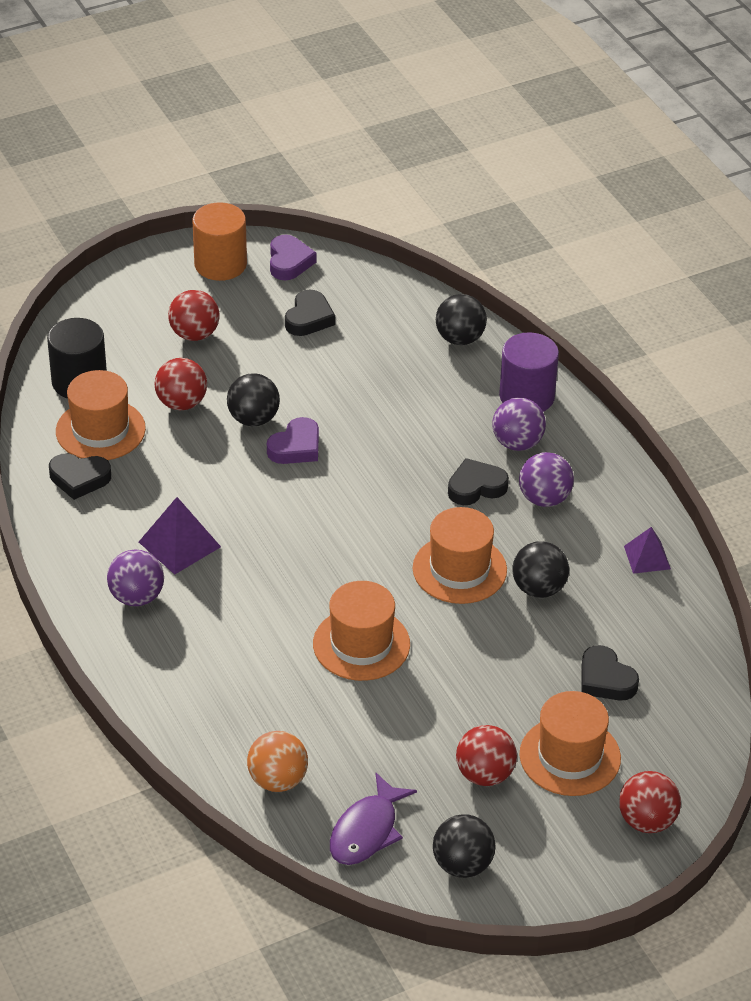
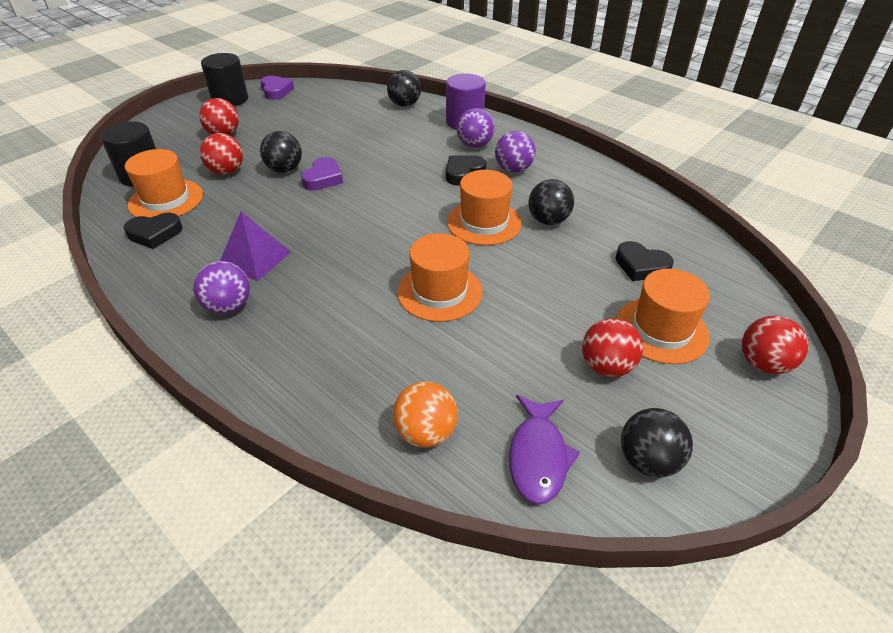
camera: 20 degrees left, 0 degrees up
orange cylinder [192,202,247,281] -> black cylinder [201,53,248,106]
black heart [285,290,335,336] -> none
purple pyramid [624,527,671,574] -> none

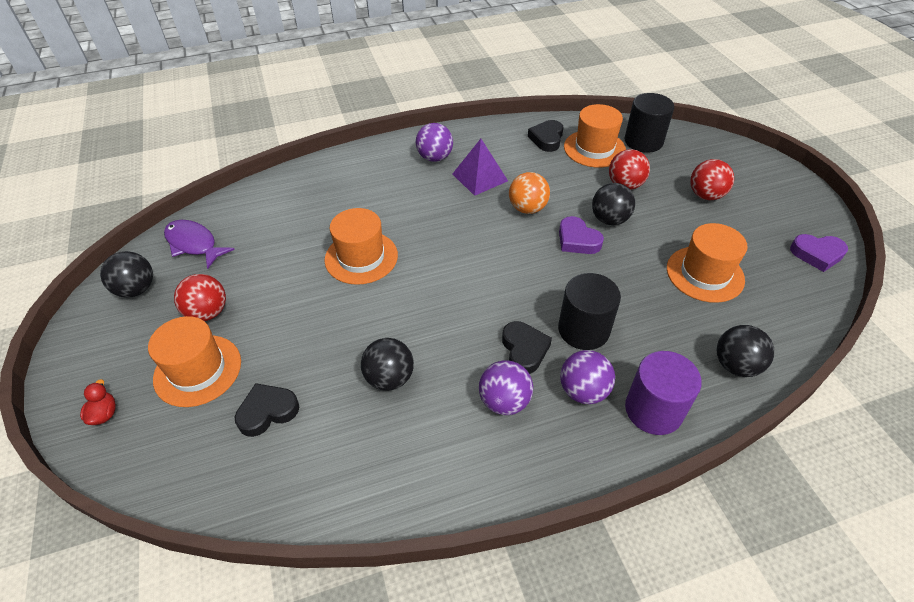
camera: 120 degrees right, 5 degrees up
black cylinder [201,53,248,106] -> black cylinder moved to [558,273,621,350]
orange ball [393,382,458,447] -> orange ball moved to [509,172,550,214]
orange hat [447,170,522,245] -> orange hat moved to [667,223,748,303]
red ball [742,316,809,374] -> red duck [80,379,116,425]

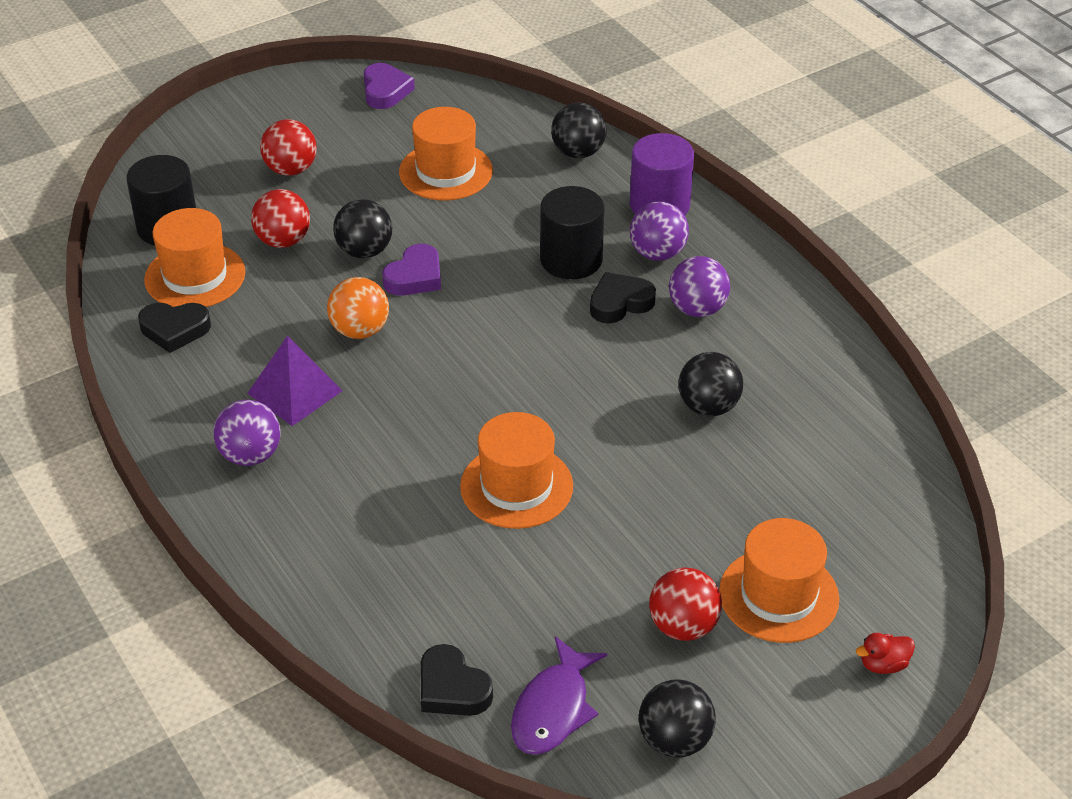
camera: 105 degrees left, 5 degrees down
black heart [235,383,299,437] -> black heart moved to [421,644,493,716]

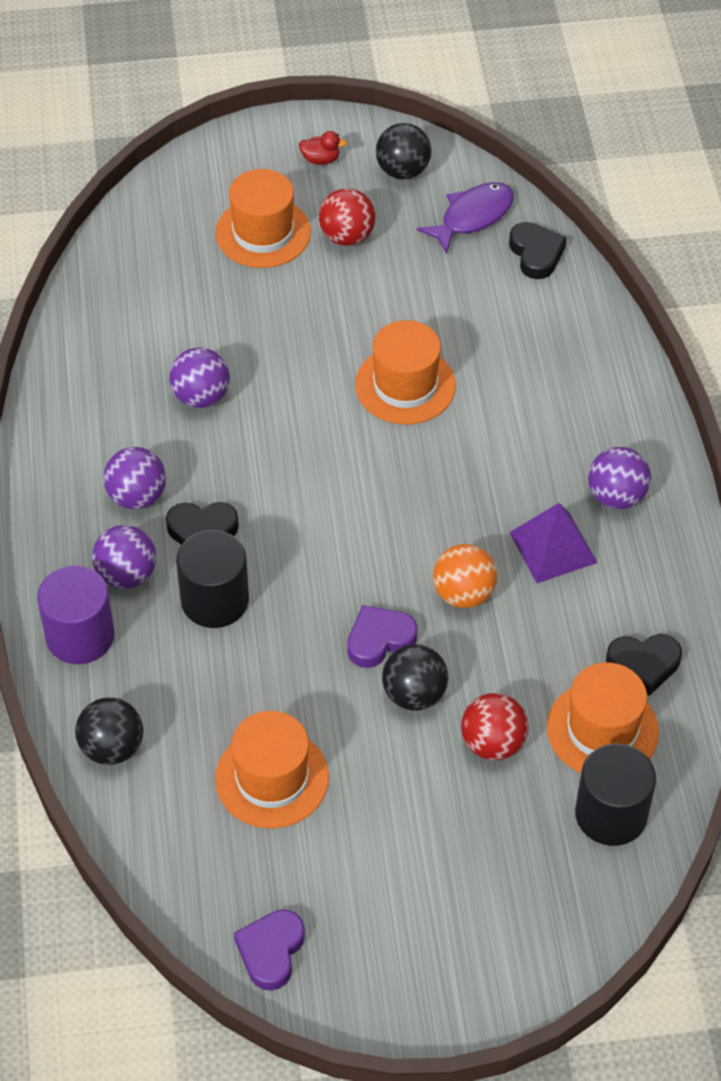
camera: 155 degrees left, 10 degrees up
black heart [138,303,211,353] -> black heart turned 150 degrees clockwise [606,634,682,696]
red ball [260,119,317,176] -> none
black ball [678,352,743,416] -> purple ball [169,347,230,408]
red duck [856,633,915,674] -> red duck moved to [299,131,347,165]

